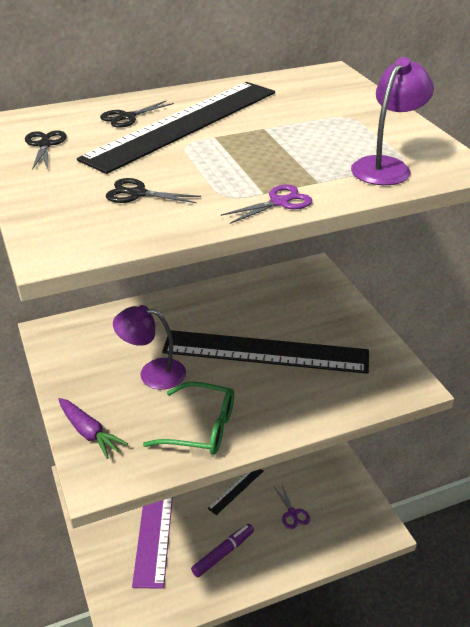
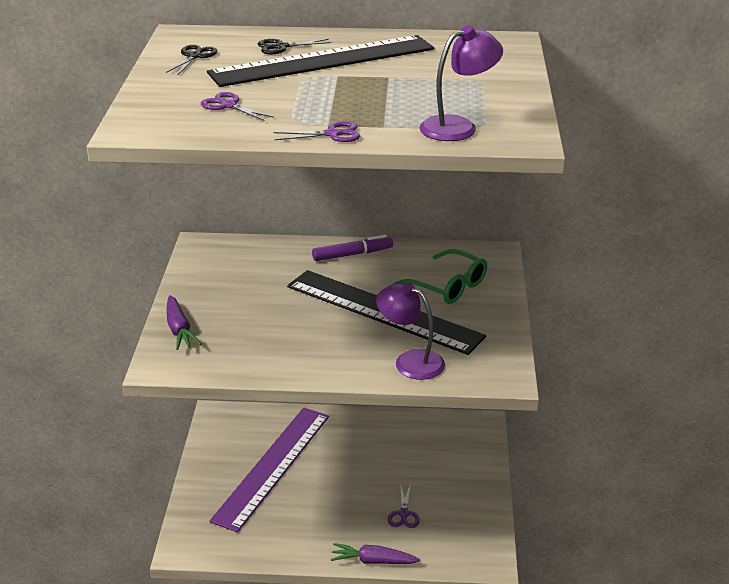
camera: 25 degrees right, 5 degrees down
black scissors [106,178,201,203] -> purple scissors [201,92,274,121]
purple lamp [113,305,186,390] -> purple lamp moved to [376,283,445,380]
green glasses [143,381,234,455] -> green glasses moved to [394,249,487,304]
purple marker [191,524,254,577] -> purple marker moved to [312,234,393,261]
black ruler [207,469,263,515] -> none
none -> purple carrot [331,543,421,564]

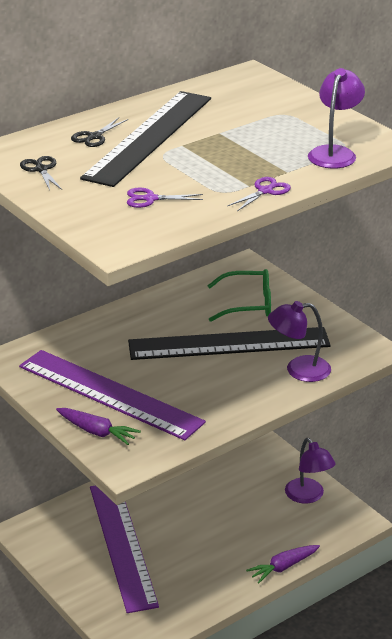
camera: 40 degrees left, 0 degrees up
purple marker [312,234,393,261] -> none
purple scissors [388,484,420,528] -> none
none -> purple ruler [19,350,206,440]
none -> purple lamp [285,438,336,504]

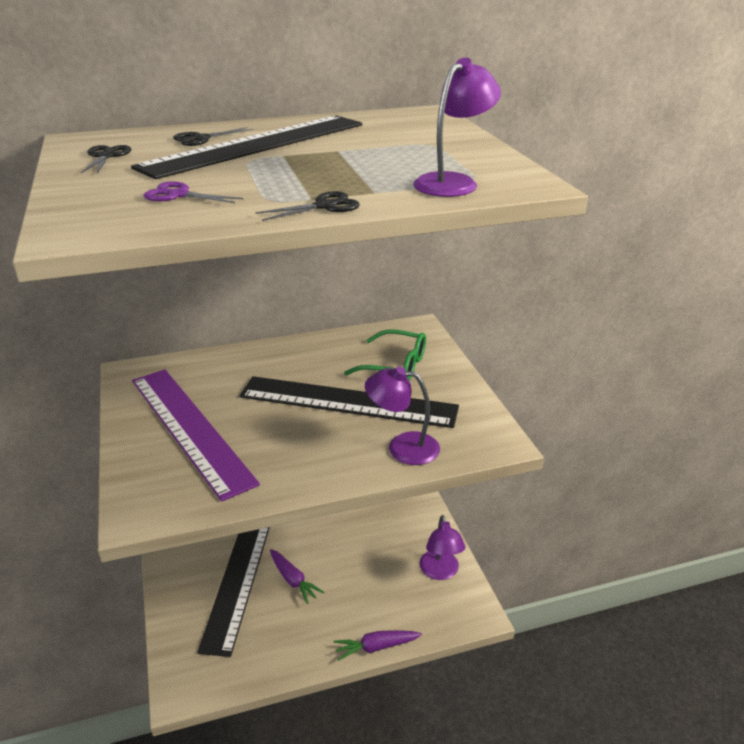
camera: 20 degrees right, 0 degrees up
purple carrot [56,408,141,445] -> purple carrot moved to [270,549,324,604]
purple ruler [90,485,159,613] -> black ruler [197,527,270,657]
purple scissors [228,177,291,211] -> black scissors [255,191,360,221]

